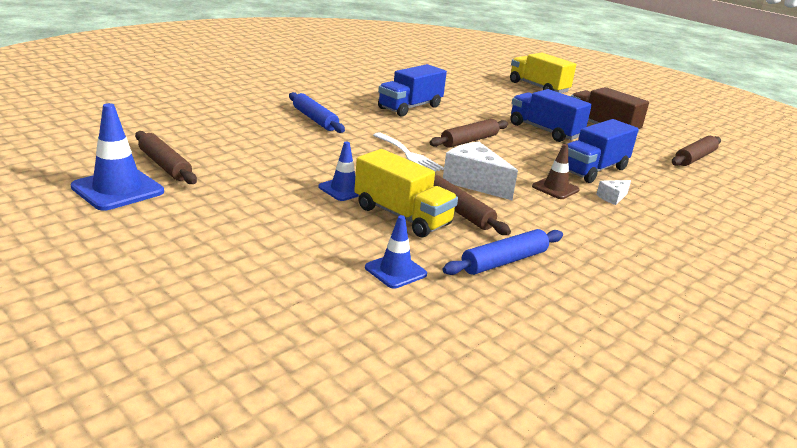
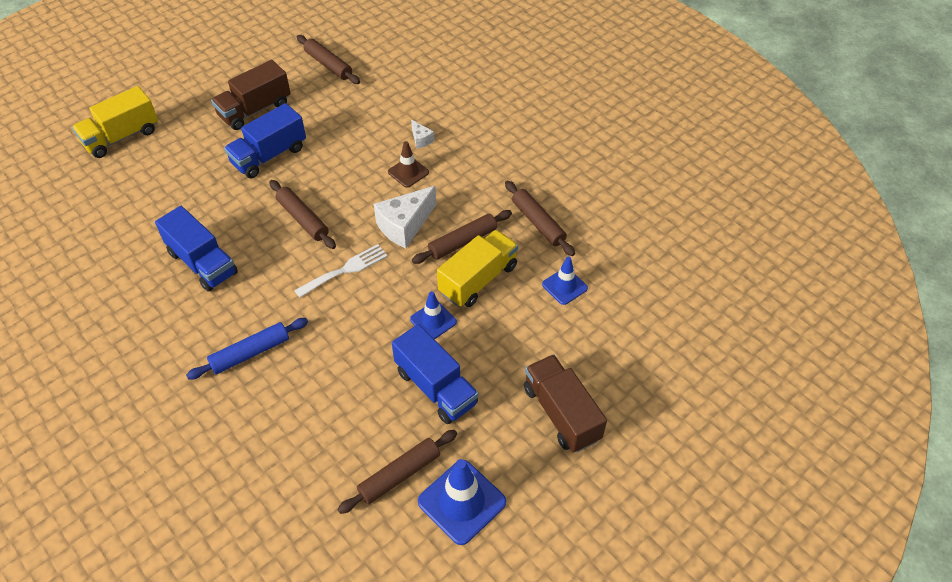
camera: 85 degrees left, 25 degrees up
blue rolling pin [442,229,563,275] -> brown rolling pin [505,181,575,256]
blue truck [567,119,639,183] -> blue truck moved to [392,324,479,424]
none -> brown truck [524,354,607,453]

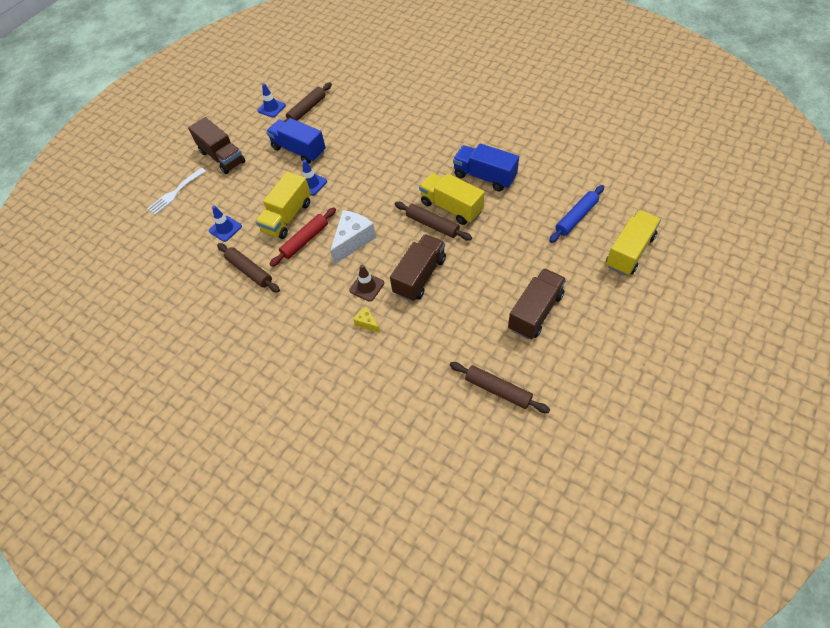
camera: 170 degrees right, 5 degrees up
blue rolling pin [186,318,308,380] -> blue rolling pin moved to [549,185,604,243]
blue truck [224,103,306,178] -> none
white fork [294,244,388,298] -> white fork moved to [147,168,206,215]
white cheese [411,120,434,149] -> yellow cheese [353,307,380,333]
brown rolling pin [412,210,512,264] -> red rolling pin [270,207,336,267]
blue traffic cone [418,459,506,545] -> blue traffic cone [257,83,286,118], size x0.61
none -> brown truck [390,234,446,302]
none -> yellow truck [419,173,485,225]

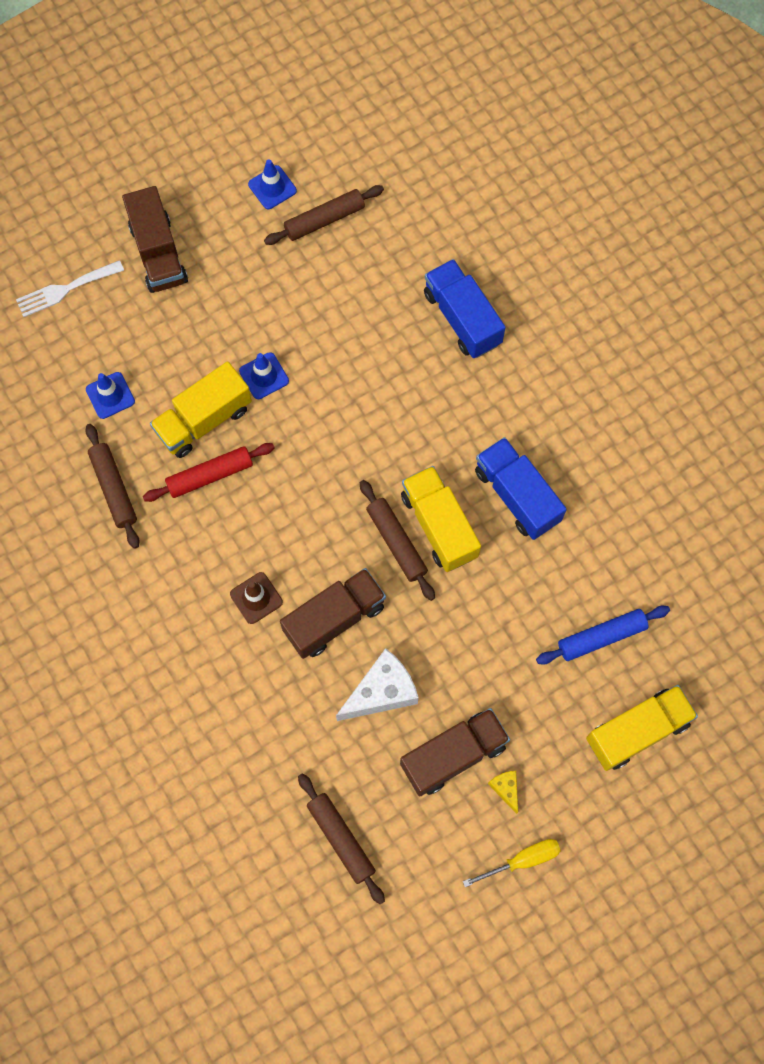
camera: 20 degrees right, 15 degrees up
blue truck [266,118,326,164] -> blue truck moved to [424,259,506,358]
white cheese [330,210,376,265] -> white cheese moved to [336,648,419,721]
yellow cheese [353,307,380,333] -> yellow cheese moved to [488,771,518,814]
none -> yellow screwdriver [463,839,561,887]

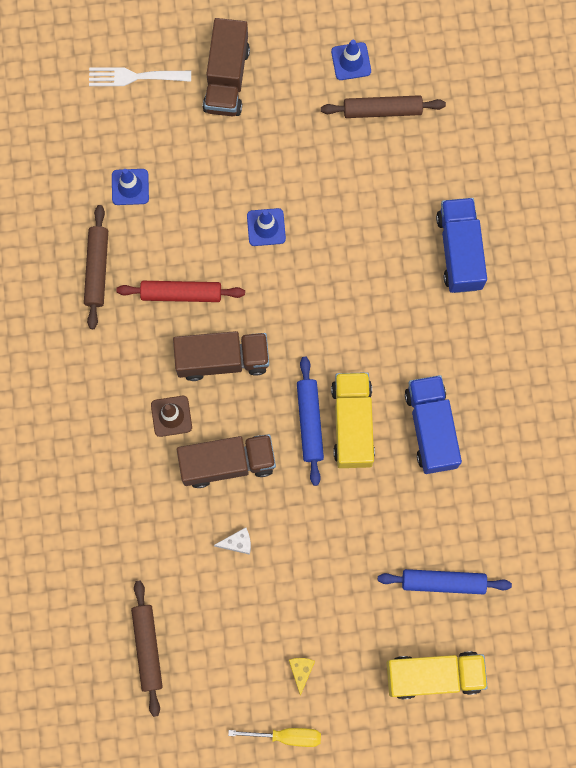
camera: 25 degrees right, 5 degrees up
yellow truck [150,361,252,458] -> none
white cheese [336,648,419,721] -> white cheese [214,527,251,555], size x0.49
brown rolling pin [360,480,435,601] -> blue rolling pin [297,357,324,486]
brown truck [400,708,510,796] -> brown truck moved to [173,331,269,381]

